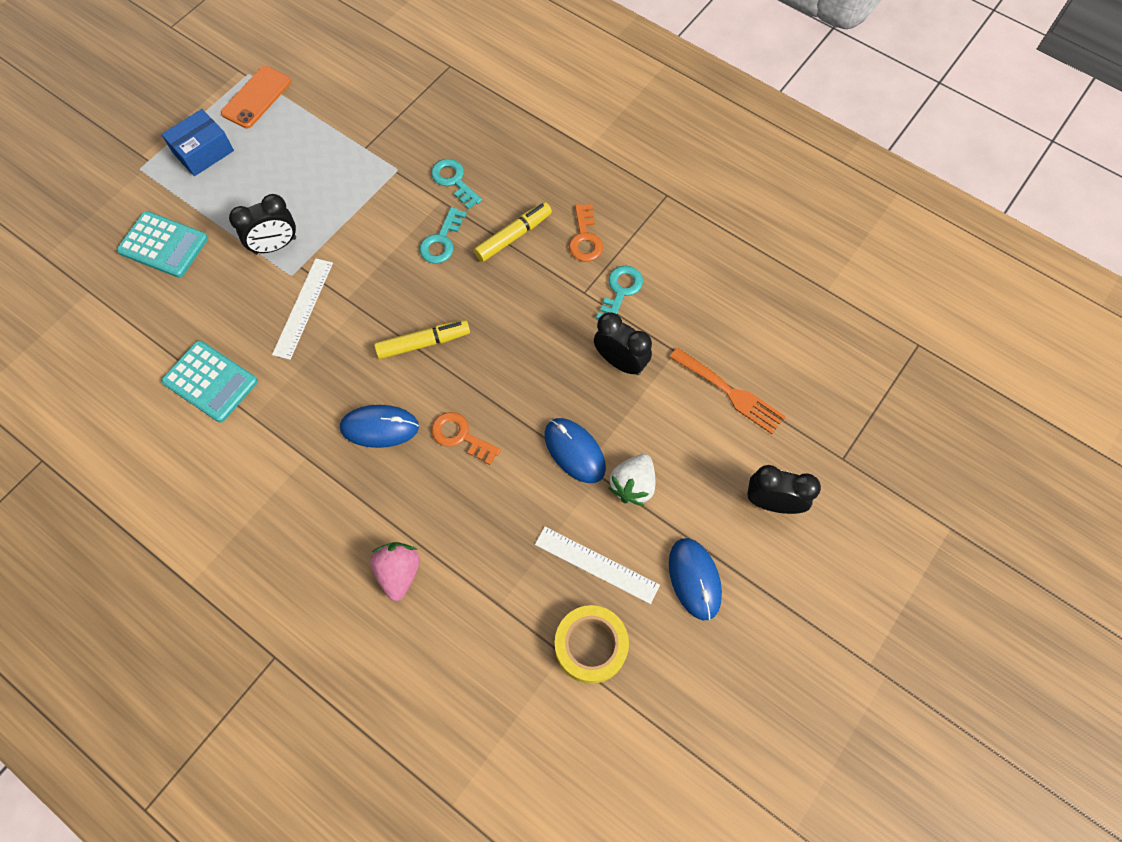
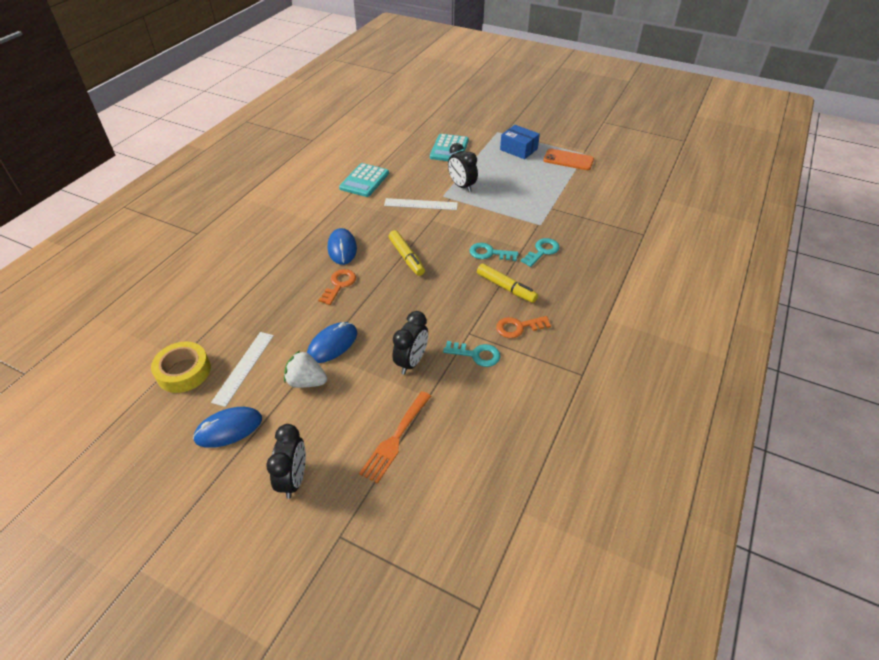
camera: 80 degrees right, 20 degrees down
pink strawberry [370,542,420,601] -> none

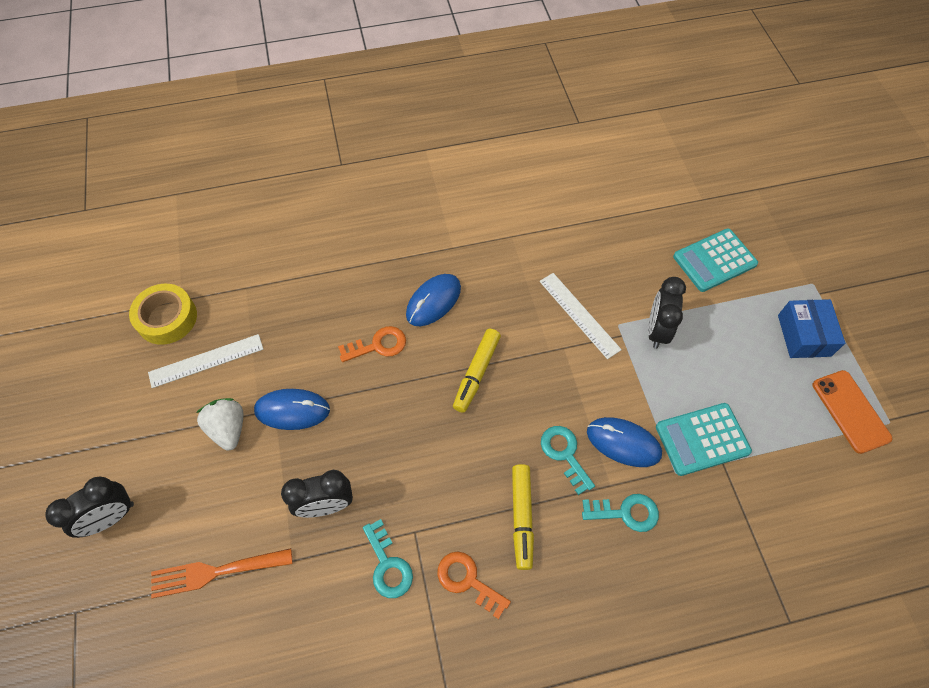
camera: 50 degrees right, 15 degrees up
blue mouse [193,407,262,448] -> blue mouse moved to [587,417,662,467]
turquoise calculator [339,163,389,197] -> turquoise calculator moved to [656,403,752,476]

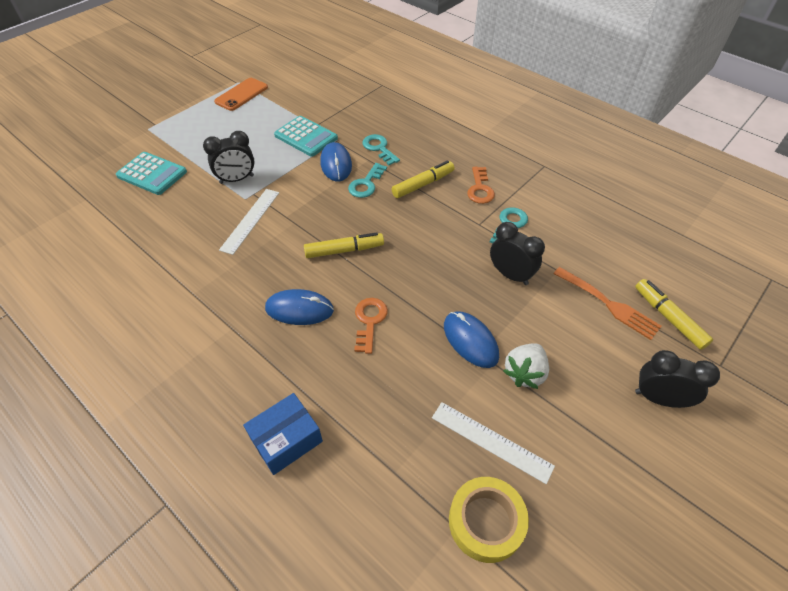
camera: 125 degrees left, 10 degrees down
orange key [338,326,406,362] -> orange key turned 60 degrees clockwise [354,298,388,354]
blue box [778,299,845,358] -> blue box moved to [243,393,323,475]
none -> yellow marker [635,279,713,350]

